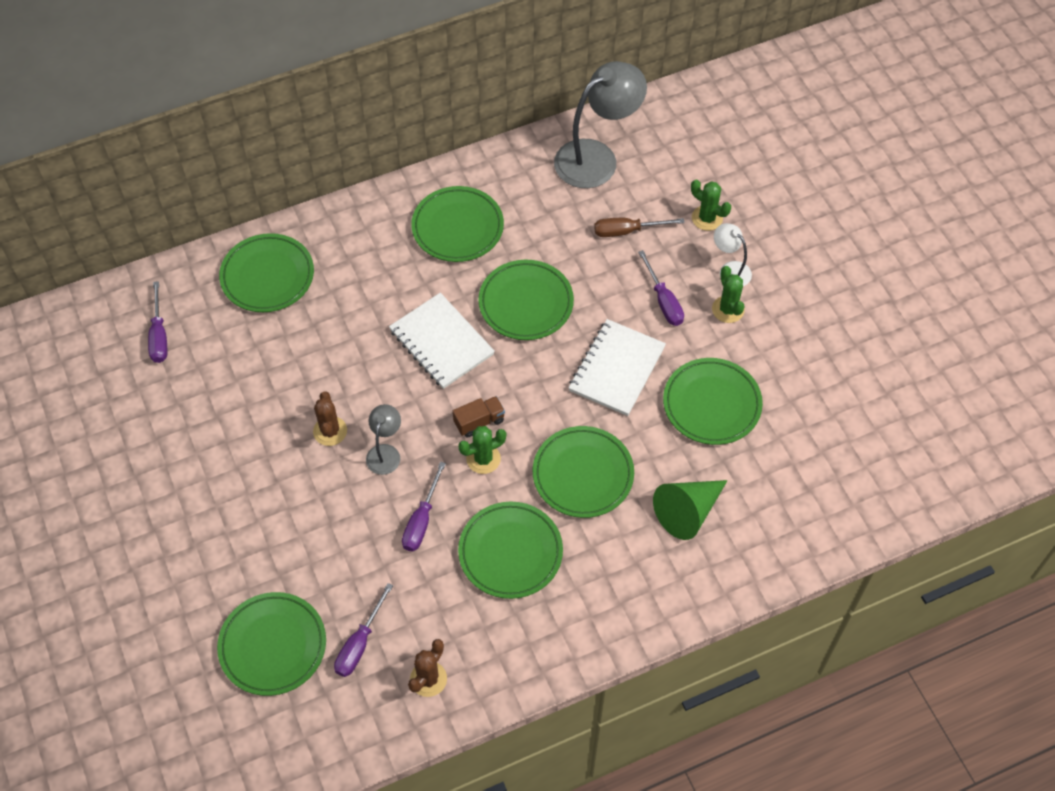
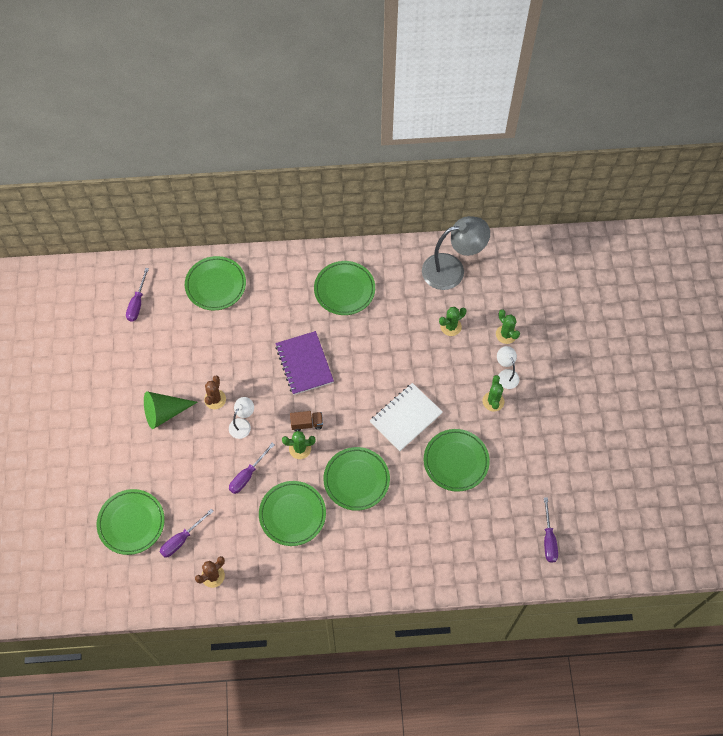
camera: 20 degrees right, 5 degrees up
grey lamp [366,404,401,475] -> white lamp [229,397,254,439]
white notebook [389,293,495,389] -> purple notebook [275,331,334,395]
green plate [478,260,574,340] -> none
brown screwdriver [594,218,685,237] -> green cactus [439,307,466,336]
purple screwdriver [638,250,684,326] -> purple screwdriver moved to [544,497,558,563]
green cone [653,480,728,540] -> green cone moved to [144,391,197,429]

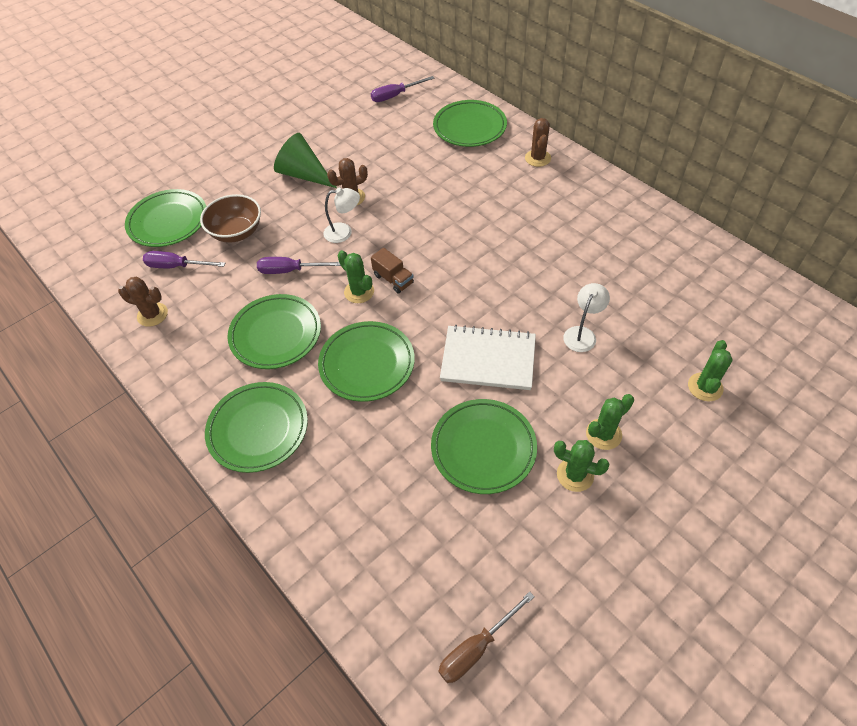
camera: 55 degrees right, 10 degrees down
purple notebook [275,331,334,395] -> none
green plate [314,261,375,315] -> green plate moved to [205,382,308,473]
grey lamp [422,216,490,290] -> none
green cactus [439,307,466,336] -> green cactus moved to [554,440,610,492]
white lamp [497,346,519,389] -> white lamp moved to [563,283,610,352]
purple screwdriver [544,497,558,563] -> brown screwdriver [439,591,535,683]
none -> brown bowl [200,194,261,243]
none -> brown cactus [525,118,551,167]

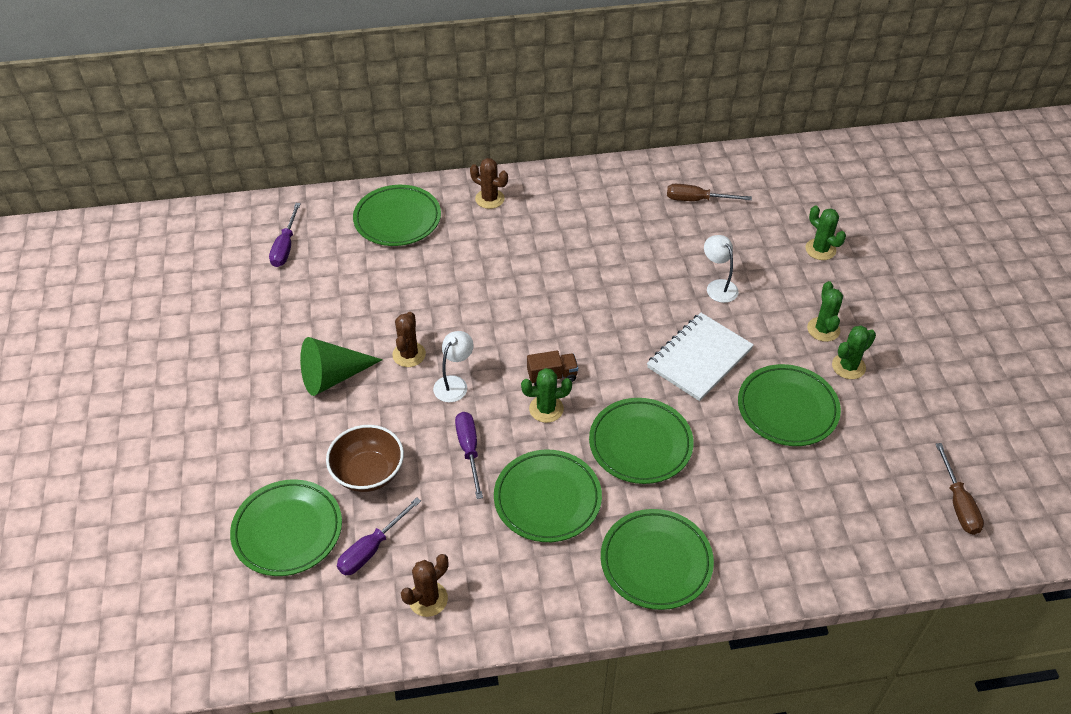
camera: 60 degrees left, 5 degrees down
purple screwdriver [257,257,341,274] -> purple screwdriver turned 135 degrees clockwise [455,412,483,499]
none -> brown screwdriver [667,184,752,201]

